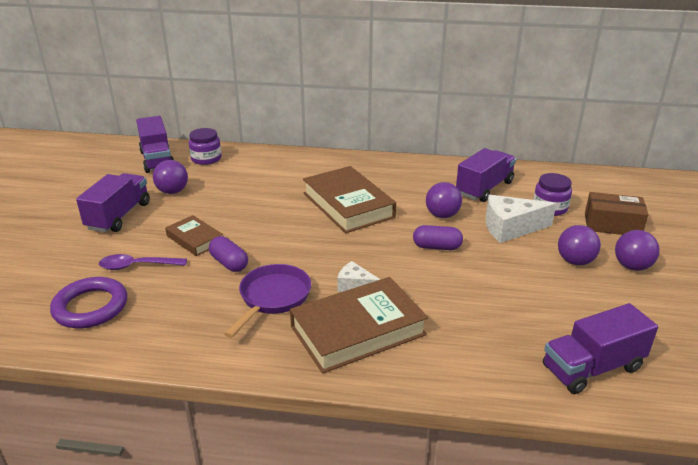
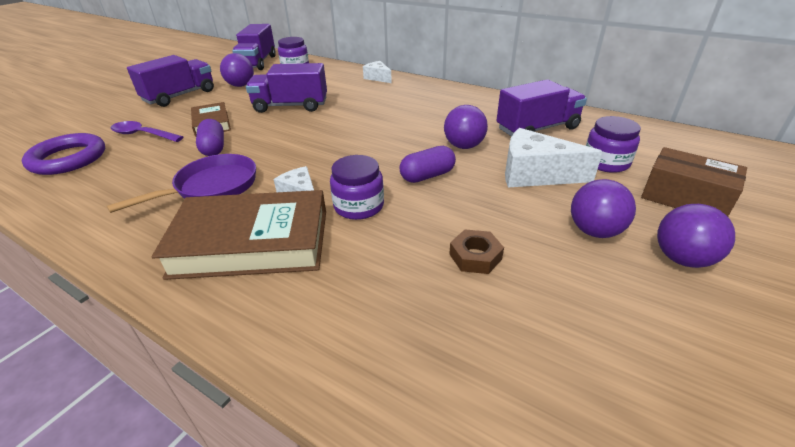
camera: 25 degrees right, 5 degrees up
brown book [303,166,396,233] -> none
purple capsule [413,225,463,250] -> purple capsule turned 60 degrees counterclockwise [400,146,456,183]
purple truck [543,303,658,394] -> purple truck moved to [246,63,327,113]
none -> purple jar [330,155,384,220]
none -> white cheese [363,61,392,83]
none -> brown nut [449,230,504,274]

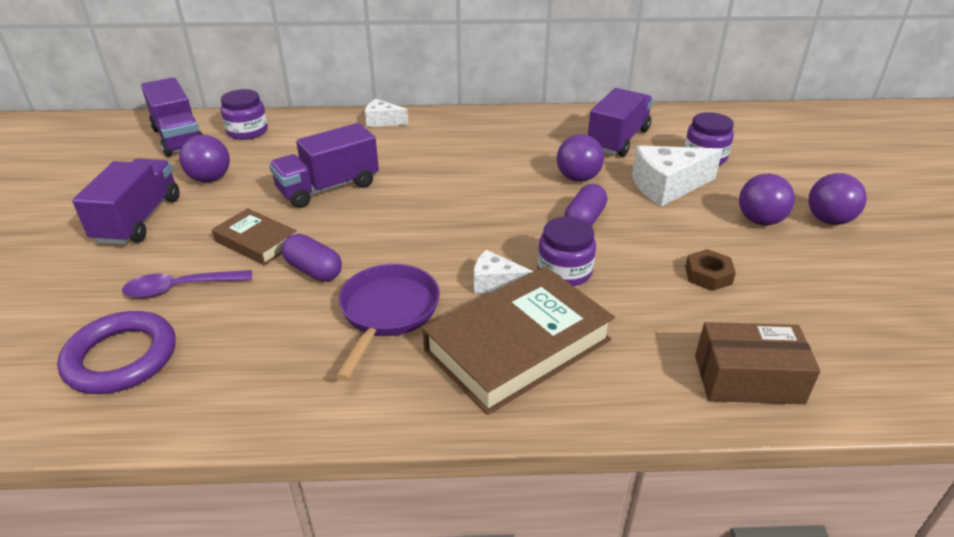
camera: 35 degrees left, 0 degrees up
brown box [641,147,747,217] -> brown box moved to [695,322,821,404]

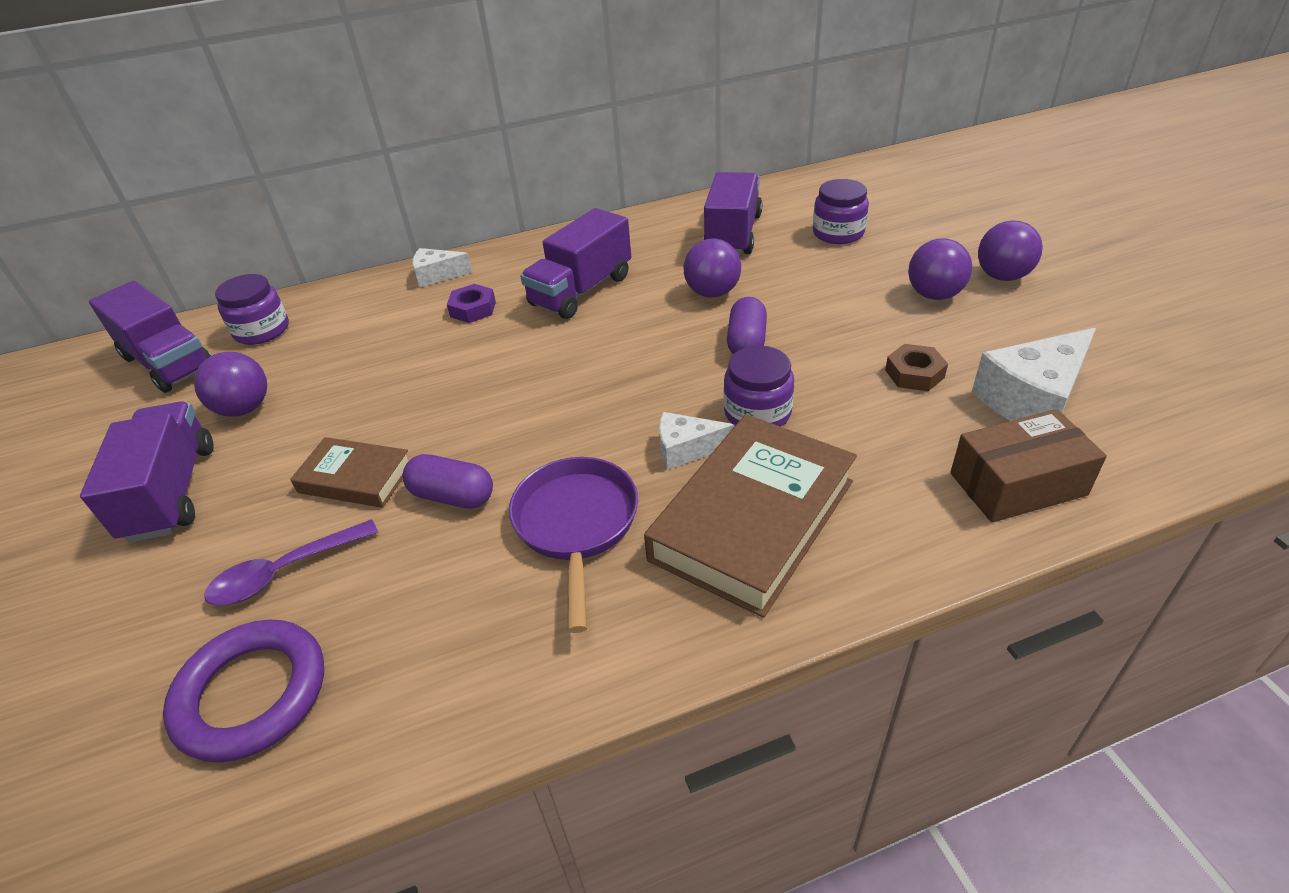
camera: 15 degrees left, 5 degrees up
purple truck [269,123,379,208] -> purple truck moved to [520,208,631,319]
white cheese [632,146,723,206] -> white cheese moved to [972,328,1096,421]
none -> purple nut [447,284,496,323]

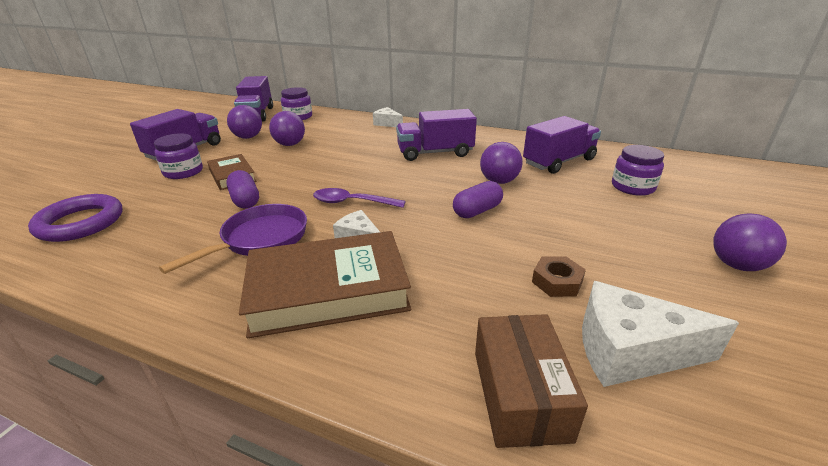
camera: 40 degrees right, 10 degrees down
purple spoon [204,519,378,605] -> purple spoon moved to [313,188,406,208]
purple nut [447,284,496,323] -> none
purple jar [723,346,794,427] -> purple jar moved to [154,133,203,179]
purple ball [908,239,972,300] -> purple ball moved to [269,111,305,146]
brown box [950,409,1107,523] -> brown box turned 60 degrees clockwise [475,314,588,448]

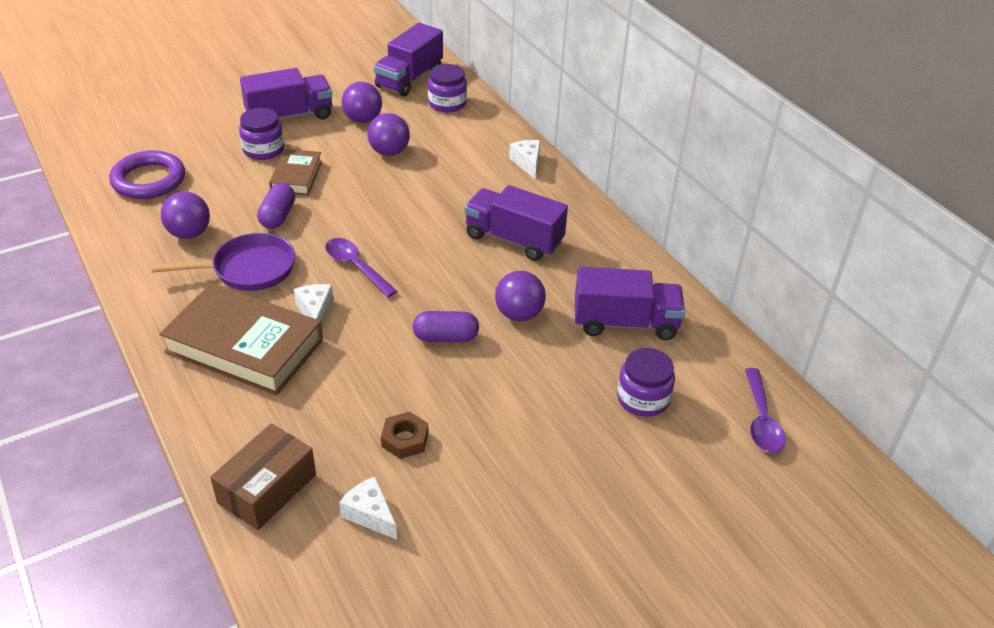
camera: 35 degrees right, 10 degrees up
white cheese [582,281,739,387] -> white cheese [339,477,397,539], size x0.57
purple ball [713,213,787,271] -> purple ball moved to [161,192,210,239]
none -> purple spoon [745,368,786,453]

